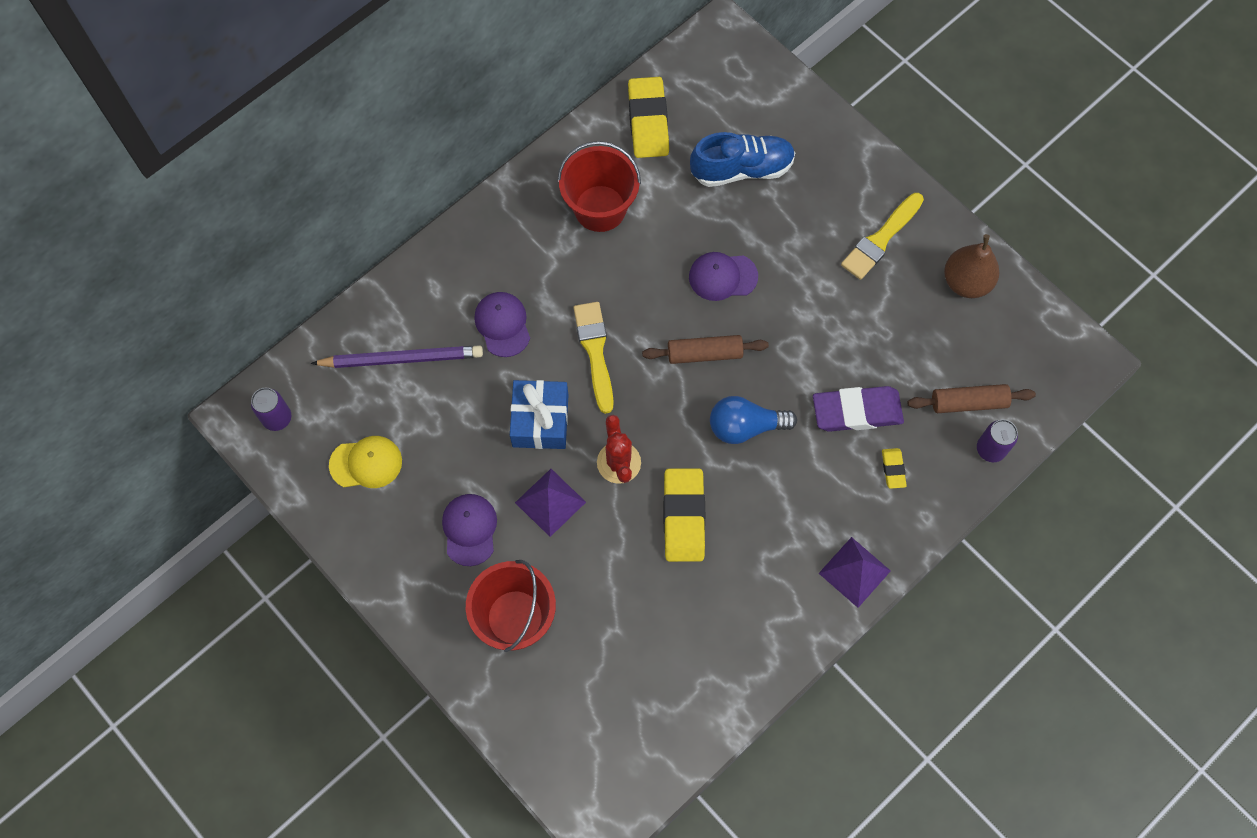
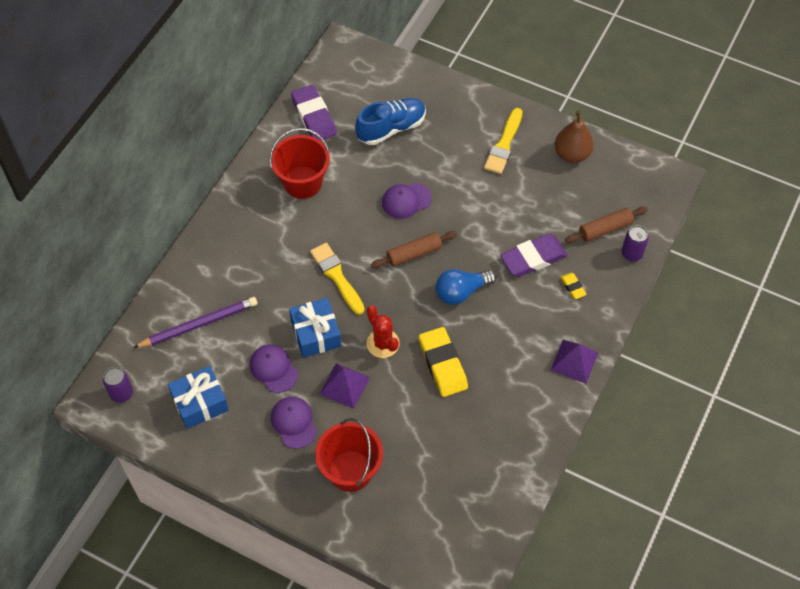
camera: 20 degrees left, 10 degrees down
yellow cap [329,436,402,488] -> blue gift [168,366,229,429]
purple cap [474,292,530,357] -> purple cap moved to [250,345,298,393]
yellow eraser [628,77,669,158] -> purple eraser [291,85,337,141]

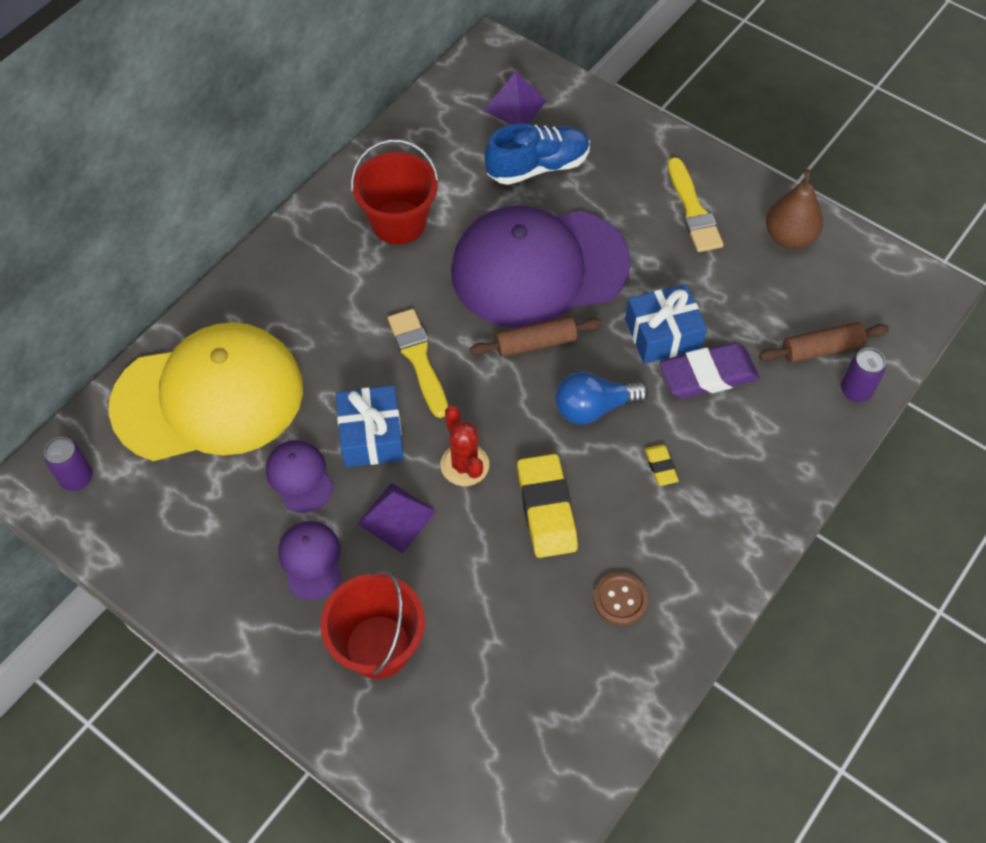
camera: 10 degrees right, 0 degrees up
purple pencil [133,297,257,348] -> yellow cap [109,322,303,461]
blue gift [168,366,229,429] -> blue gift moved to [625,284,707,364]
purple eraser [291,85,337,141] -> none
purple cap [382,183,432,219] -> purple cap [451,206,631,328], size x2.46
yellow brush [484,108,522,174] -> yellow brush turned 45 degrees counterclockwise [668,157,723,252]
purple pyramid [550,340,598,384] -> purple pyramid moved to [483,72,547,125]
yellow eraser [560,273,587,299] -> yellow eraser moved to [645,444,679,486]
none -> brown button [594,572,648,626]

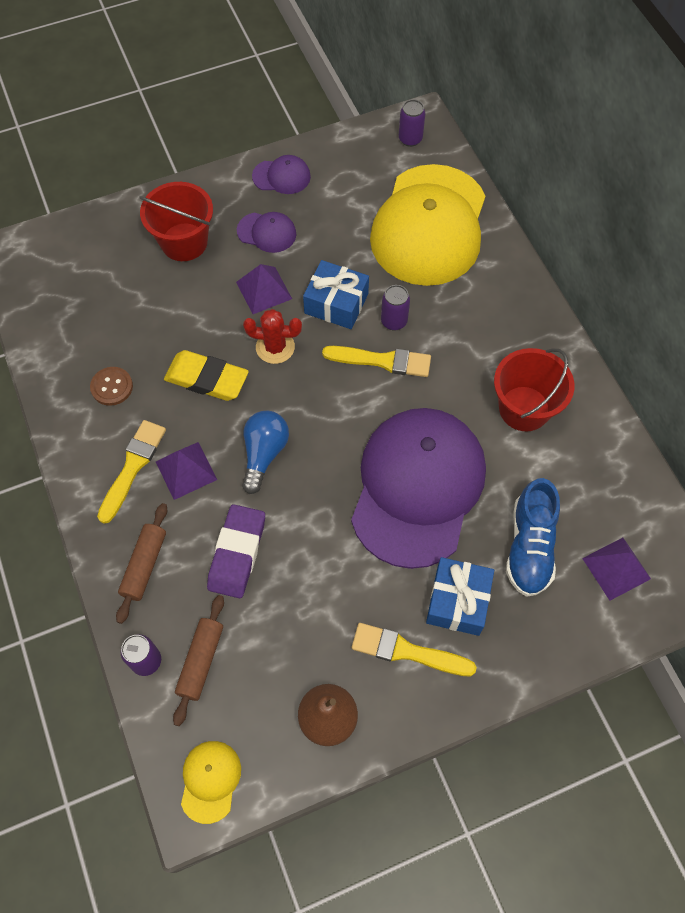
camera: 120 degrees right, 5 degrees up
purple cap [266,440,334,513] -> purple cap moved to [252,155,311,194]
brown rolling pin [470,316,602,357] -> brown rolling pin moved to [116,503,167,624]
blue gift [625,284,707,364] -> blue gift moved to [426,557,494,636]
yellow eraser [645,444,679,486] -> purple pyramid [156,442,217,500]
none -> yellow brush [97,420,166,524]
none -> yellow cap [181,741,241,824]
none -> purple can [381,285,410,330]

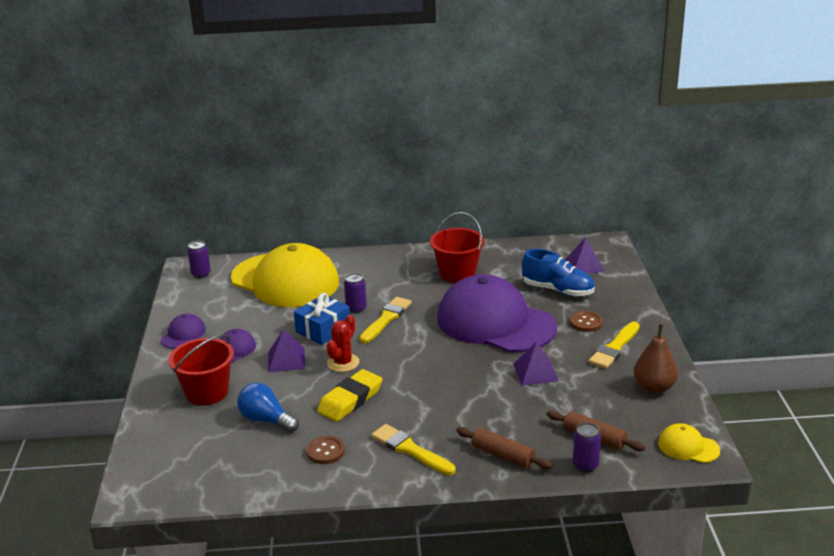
camera: 70 degrees left, 35 degrees down
purple pyramid [156,442,217,500] -> purple pyramid moved to [513,341,559,386]
purple eraser [207,504,265,598] -> none
blue light bulb [242,411,289,494] -> blue light bulb moved to [237,383,299,433]
blue gift [426,557,494,636] -> brown button [570,311,603,332]

